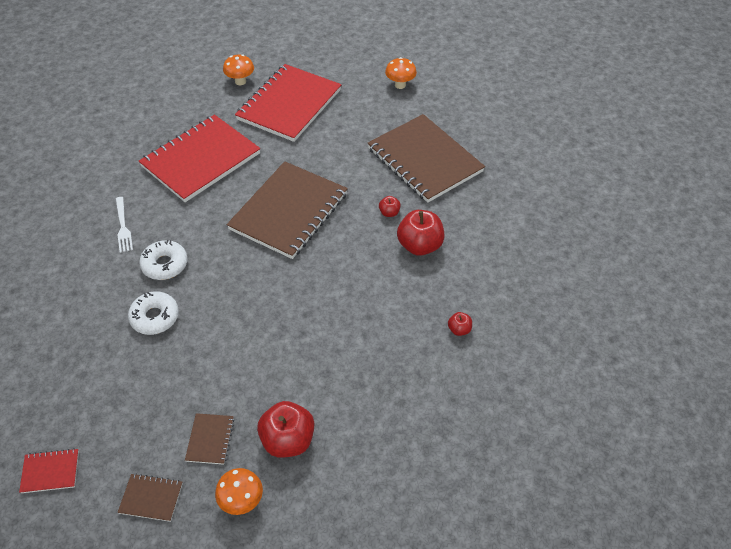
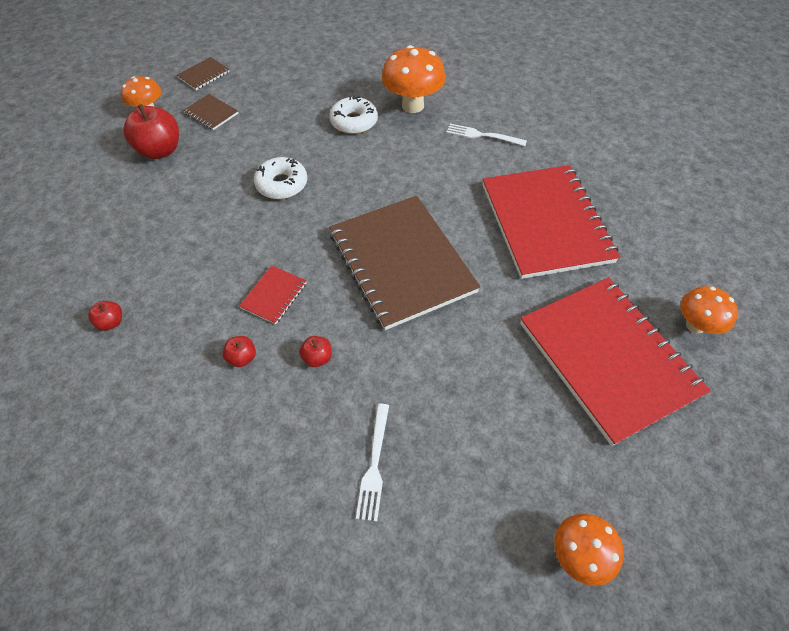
camera: 125 degrees right, 5 degrees up
red notebook [19,448,79,493] -> red notebook moved to [239,265,306,324]
white donut [139,240,188,280] -> white donut moved to [254,157,307,199]
brown notebook [368,114,485,203] -> white fork [356,404,389,522]
red apple [397,210,444,256] -> red apple [222,336,256,367], size x0.48
none -> orange mushroom [382,45,446,113]

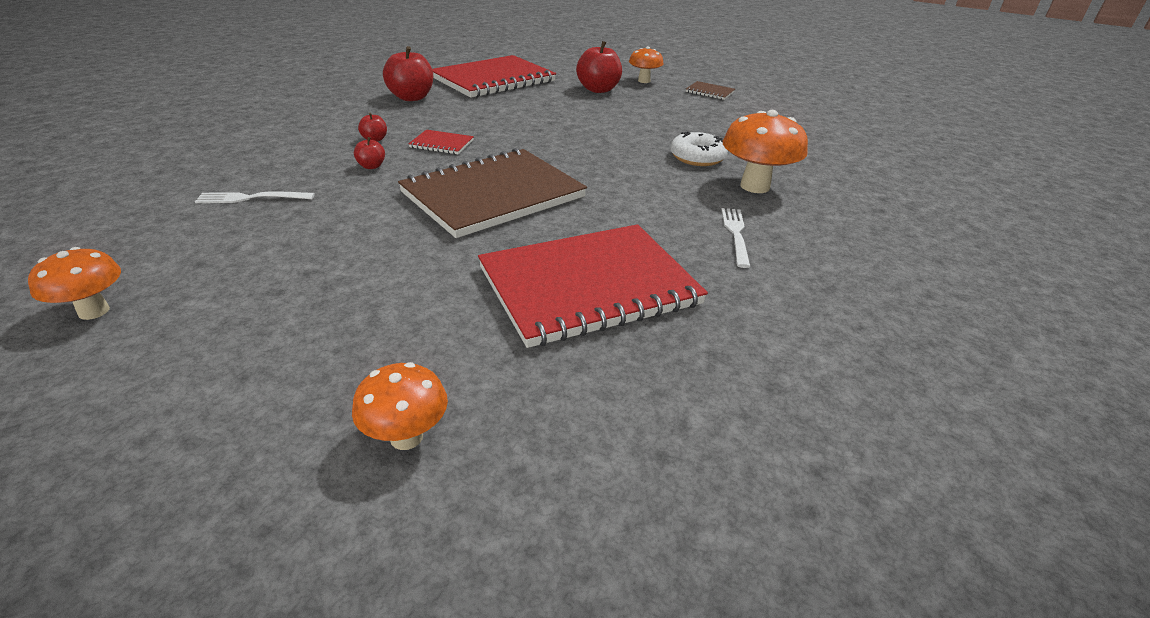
camera: 75 degrees right, 20 degrees down
red apple [88,301,122,331] -> red apple [383,46,433,101], size x2.08
brown notebook [184,94,238,130] -> none
white donut [254,157,307,199] -> none
red notebook [520,277,711,446] -> red notebook moved to [432,55,556,98]

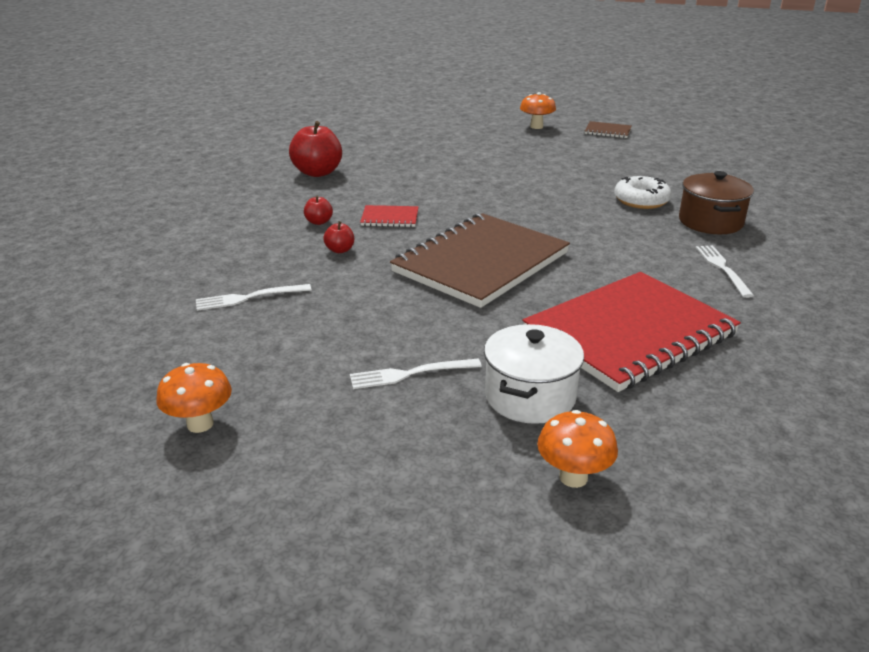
camera: 10 degrees left, 5 degrees down
red notebook [432,55,556,98] -> none
red apple [576,41,622,93] -> none
orange mushroom [723,110,808,193] -> brown pot [679,171,754,234]
none -> white fork [350,359,482,389]
none -> white pot [484,324,584,424]

